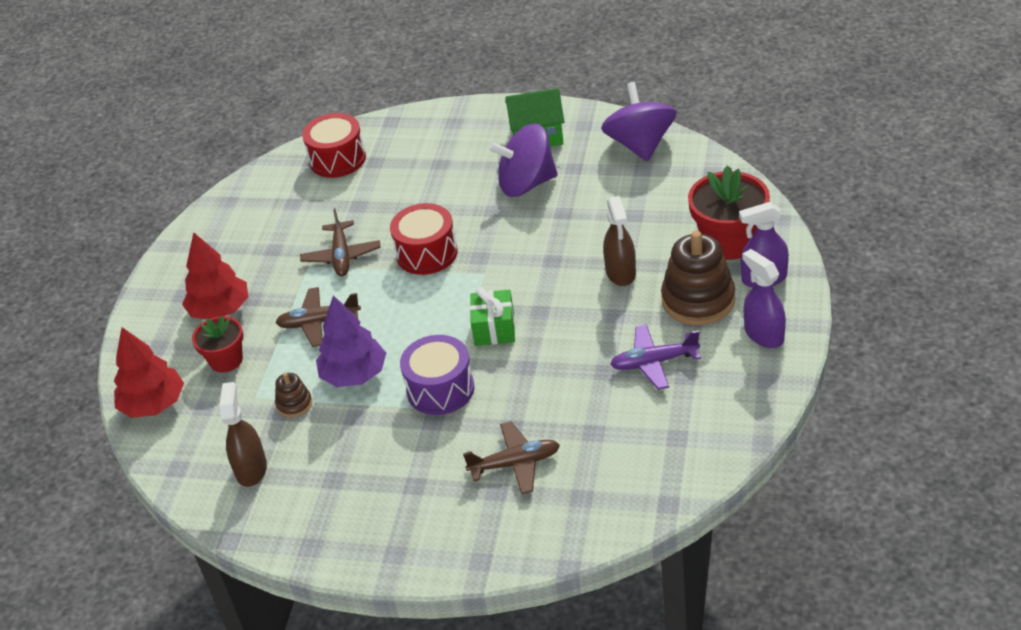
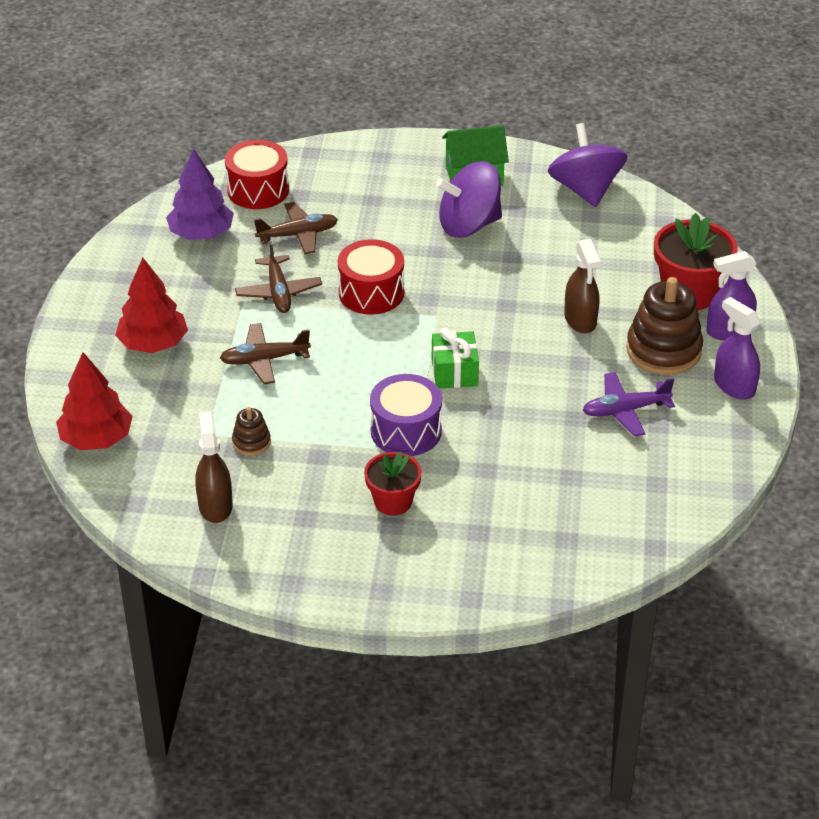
camera: 10 degrees left, 0 degrees up
red flower pot [192,315,243,373] -> red flower pot moved to [364,451,422,516]
purple tree [316,295,386,387] -> purple tree moved to [166,149,234,240]
brown plane [463,421,560,494] -> brown plane moved to [254,202,338,254]

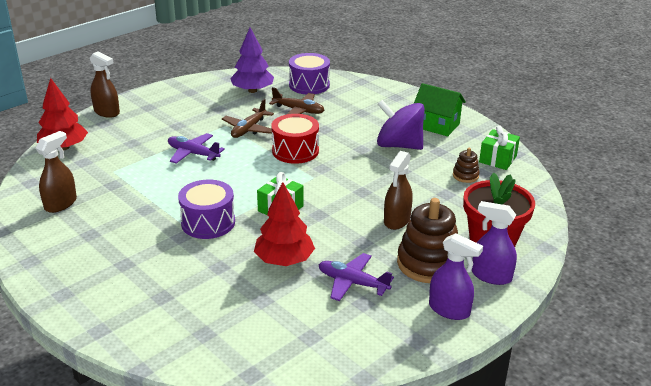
camera: 40 degrees right, 10 degrees down
red tree [115,258,188,353] -> red tree moved to [254,182,315,266]
brown plane [220,323,311,384] -> purple plane [168,133,225,163]
red drum [225,140,289,209] -> purple drum [289,53,330,94]
brown stacking toy [232,407,271,455] -> brown stacking toy moved to [453,148,480,183]
red flower pot [364,451,422,516] -> none
purple spinning top [548,123,627,207] -> green gift [479,126,520,170]
purple spray bottle [714,297,760,399] -> purple spray bottle turned 120 degrees clockwise [429,233,483,320]
none -> brown spray bottle [90,51,120,118]

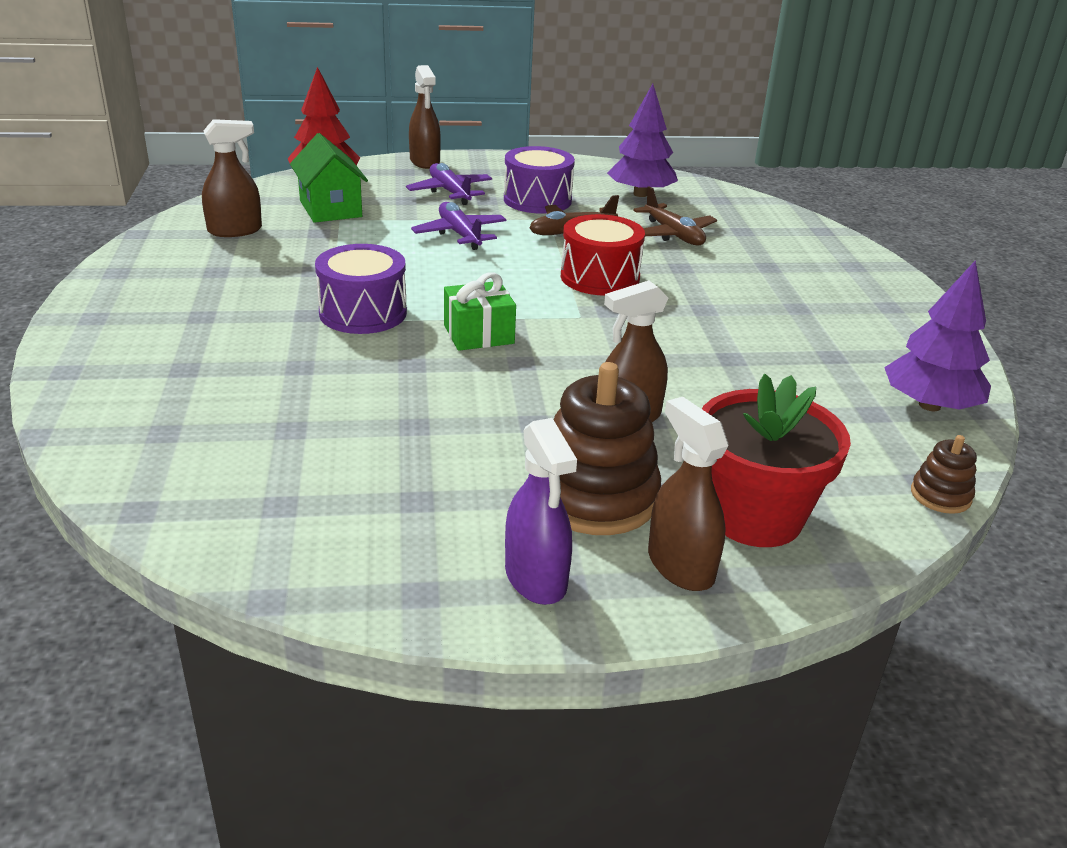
camera: 35 degrees right, 0 degrees up
red tree [254,182,315,266] -> none
purple drum [289,53,330,94] -> purple drum moved to [504,146,575,214]
purple plane [319,253,394,301] -> purple plane moved to [406,163,492,205]
purple spinning top [377,100,425,150] -> none
green house [414,83,466,136] -> green house moved to [290,133,368,223]
brown stacking toy [453,148,480,183] -> brown stacking toy moved to [911,435,977,514]
purple spray bottle [472,201,517,285] -> brown spray bottle [648,397,729,591]
green gift [479,126,520,170] -> purple tree [884,260,991,411]

